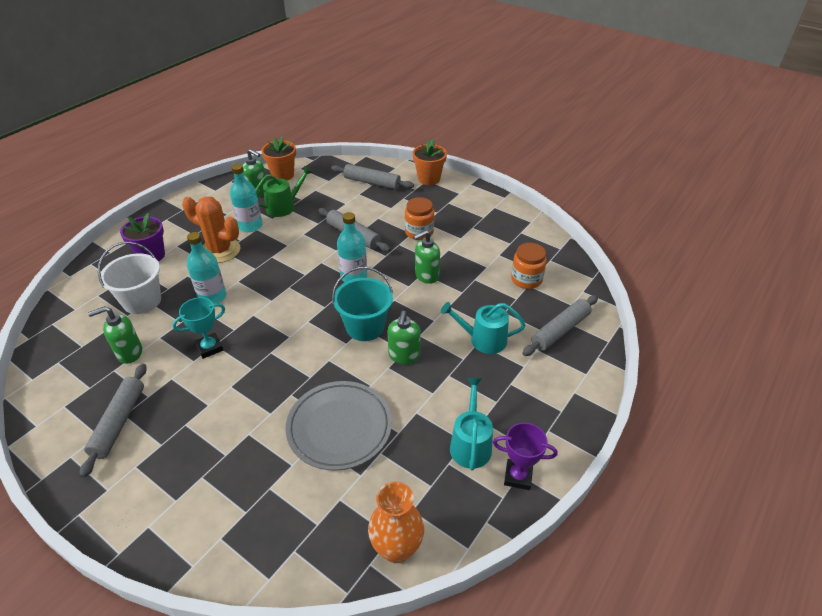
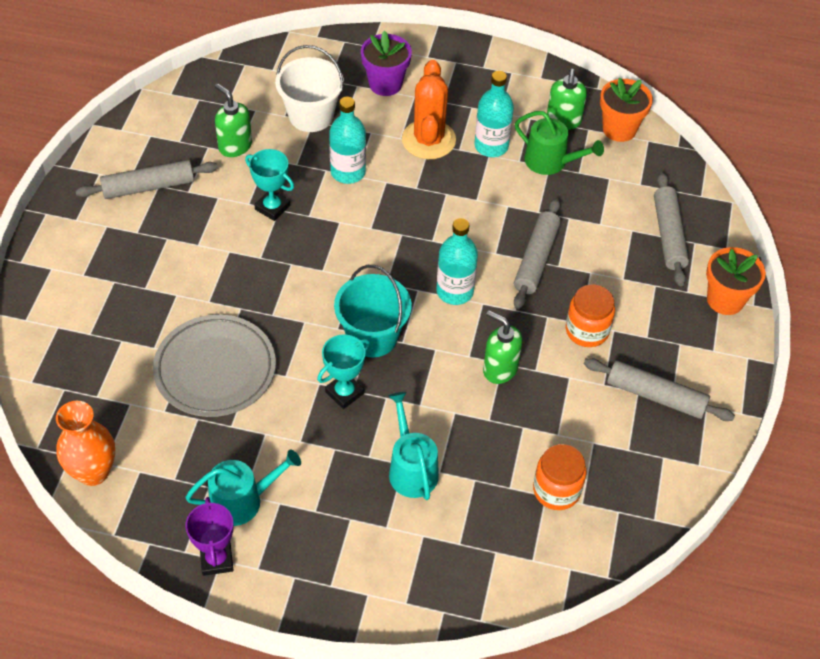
camera: 65 degrees right, 10 degrees up
green soap dispenser [388,311,421,364] -> turquoise trophy [317,334,370,409]
grey rolling pin [522,295,598,356] -> grey rolling pin moved to [584,358,735,421]

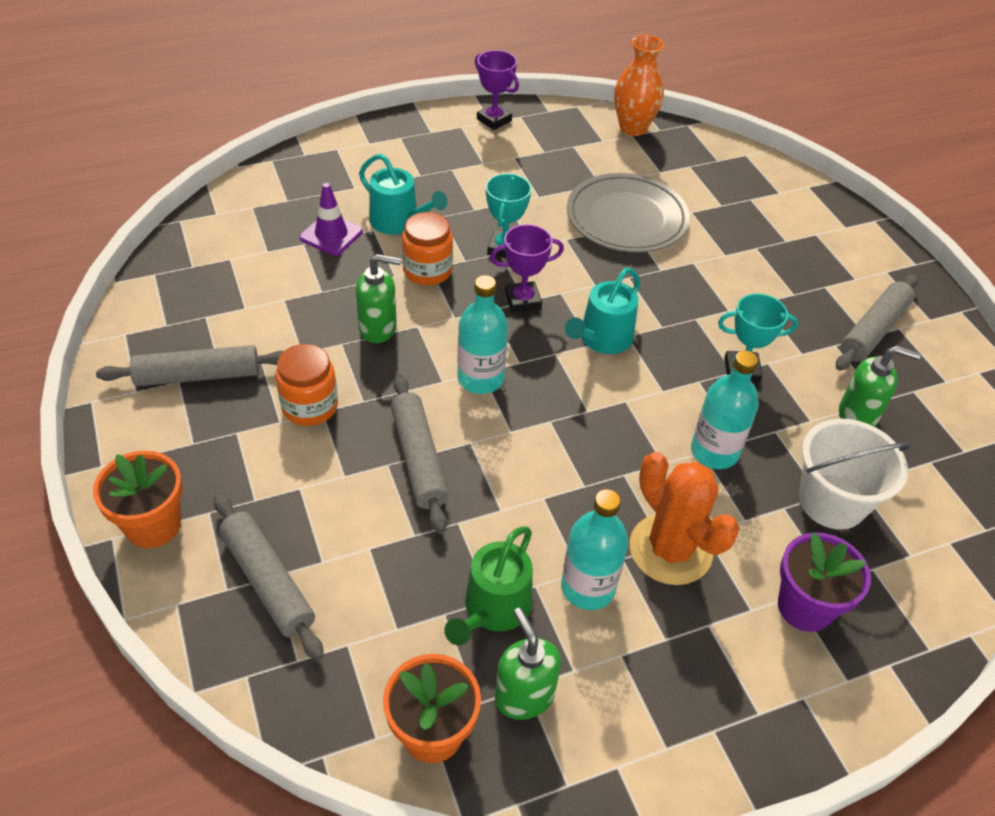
camera: 145 degrees right, 5 degrees down
turquoise watering can [185,449,301,526] -> turquoise watering can moved to [565,268,641,354]
turquoise bucket [334,265,412,357] -> purple trophy [490,224,564,313]
green watering can [515,111,604,175] -> green watering can turned 60 degrees counterclockwise [444,526,533,646]
orange jar [533,444,586,510] -> orange jar moved to [402,212,453,286]
none -> purple traffic cone [300,183,363,256]

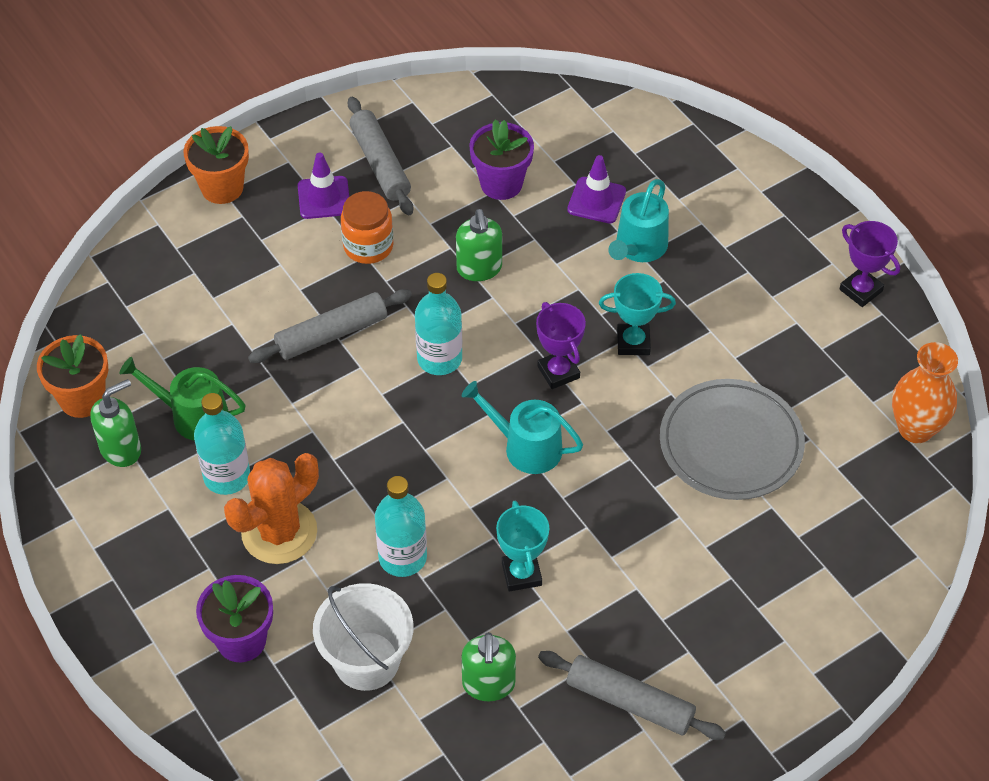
camera: 80 degrees right, 5 degrees up
grey rolling pin [214,494,324,661] -> none
orange jar [402,212,453,286] -> none
purple trophy [475,50,519,130] -> purple trophy turned 75 degrees counterclockwise [840,221,900,307]
none -> purple traffic cone [298,152,349,219]
none -> purple flower pot [469,120,534,200]

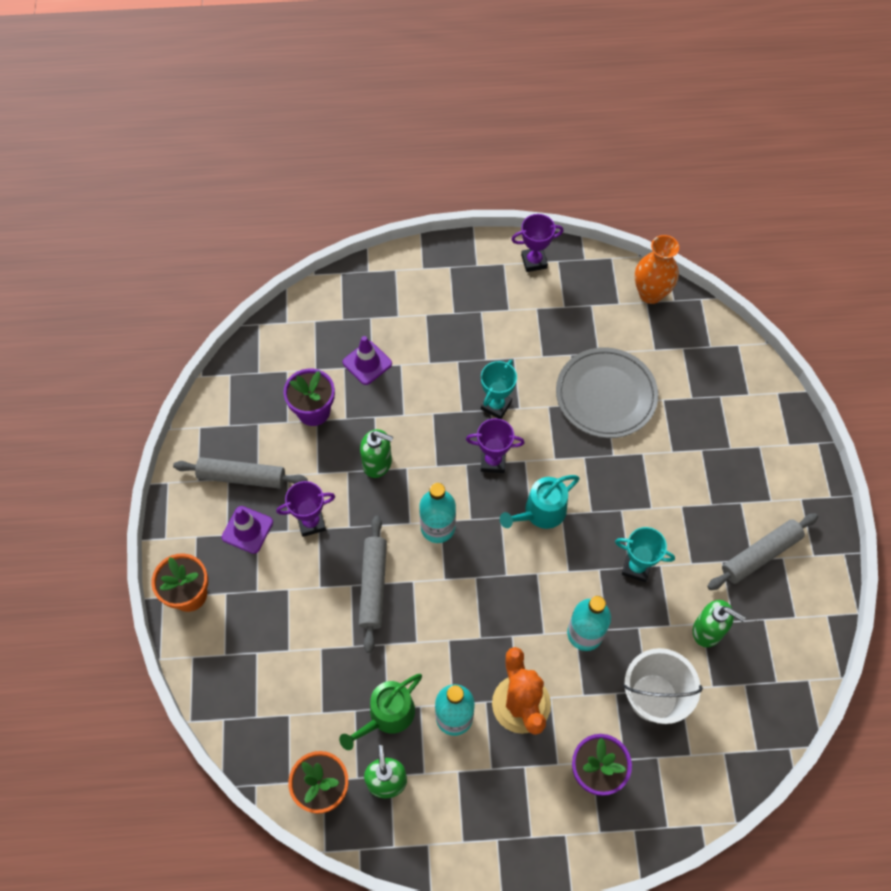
camera: 60 degrees left, 10 degrees up
orange jar [341,191,393,264] -> purple trophy [276,481,335,537]
turquoise watering can [608,179,669,262] -> none

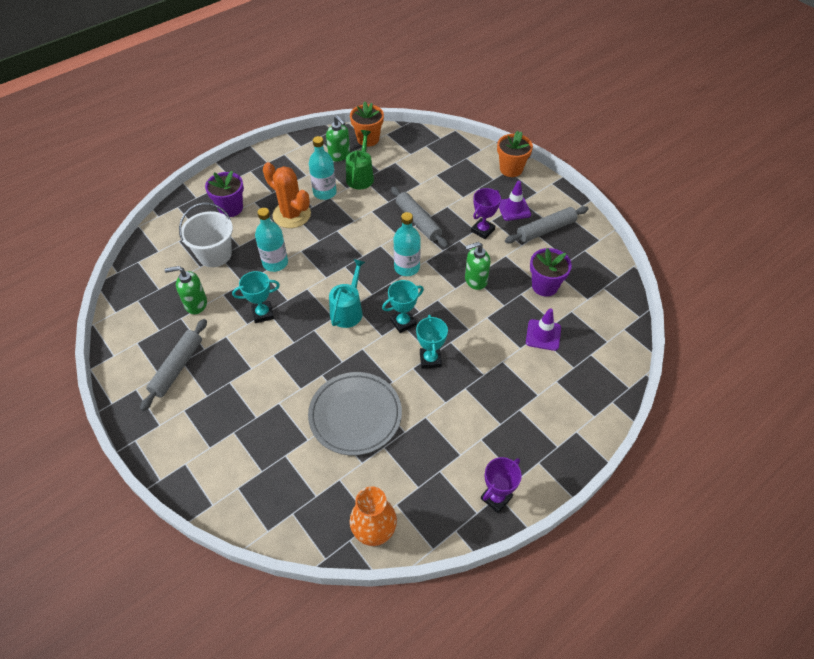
camera: 145 degrees right, 10 degrees down
purple trophy [466,418,524,473] -> turquoise trophy [382,280,424,333]

